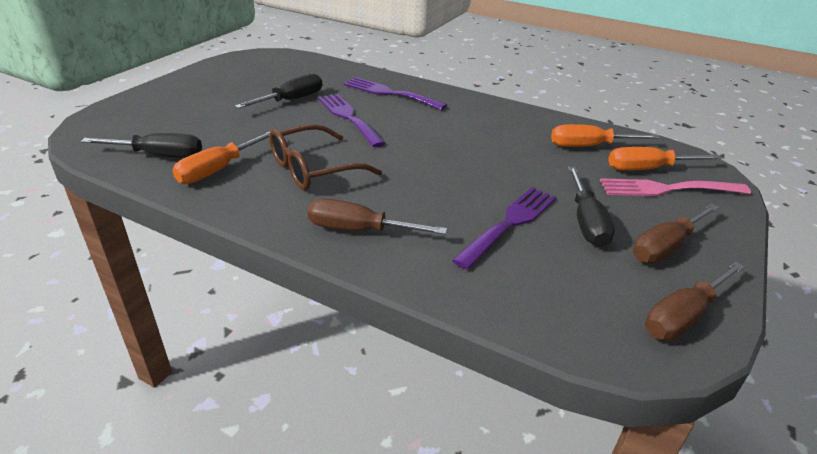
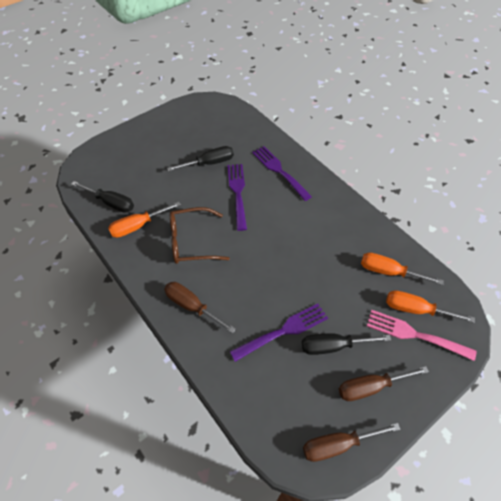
camera: 25 degrees right, 20 degrees up
black screwdriver [568,167,615,247] -> black screwdriver turned 60 degrees clockwise [302,334,391,355]

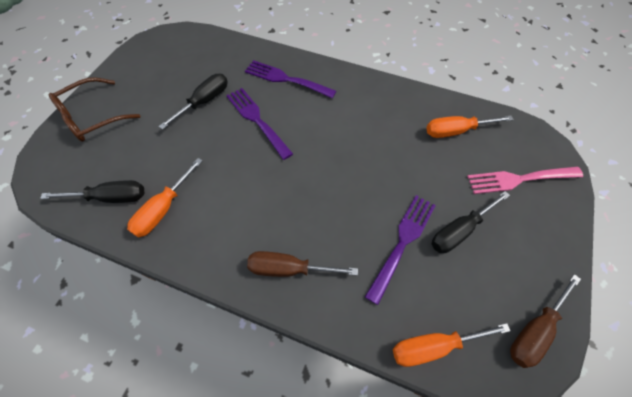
camera: 30 degrees left, 5 degrees up
brown glasses [170,207,230,264] -> brown glasses moved to [49,77,141,142]
brown screwdriver [339,366,429,401] -> none
orange screwdriver [386,290,475,323] -> orange screwdriver moved to [393,323,511,367]

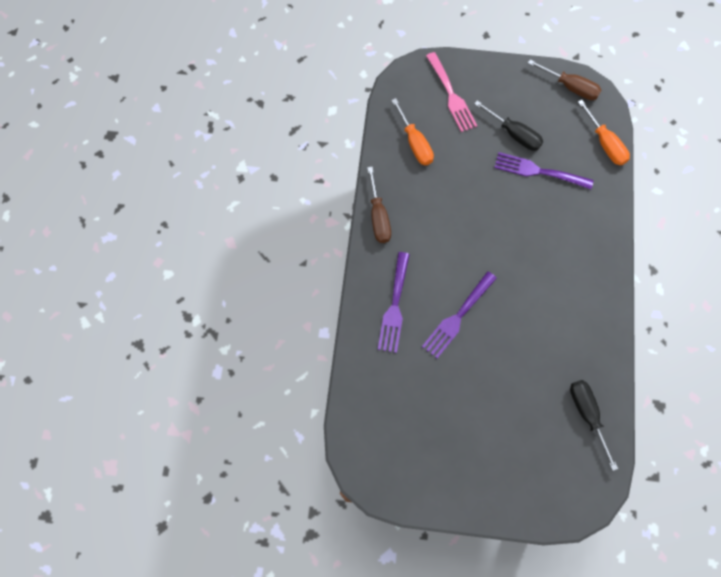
camera: 105 degrees left, 10 degrees up
brown glasses [49,77,141,142] -> none
orange screwdriver [127,158,203,238] -> none
black screwdriver [159,74,228,130] -> none
brown screwdriver [247,251,358,277] -> brown screwdriver moved to [367,167,391,243]

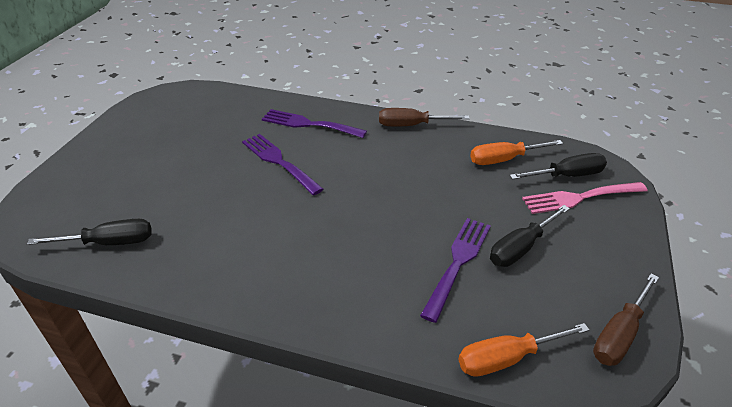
camera: 100 degrees right, 30 degrees down
none -> black screwdriver [510,153,607,180]

